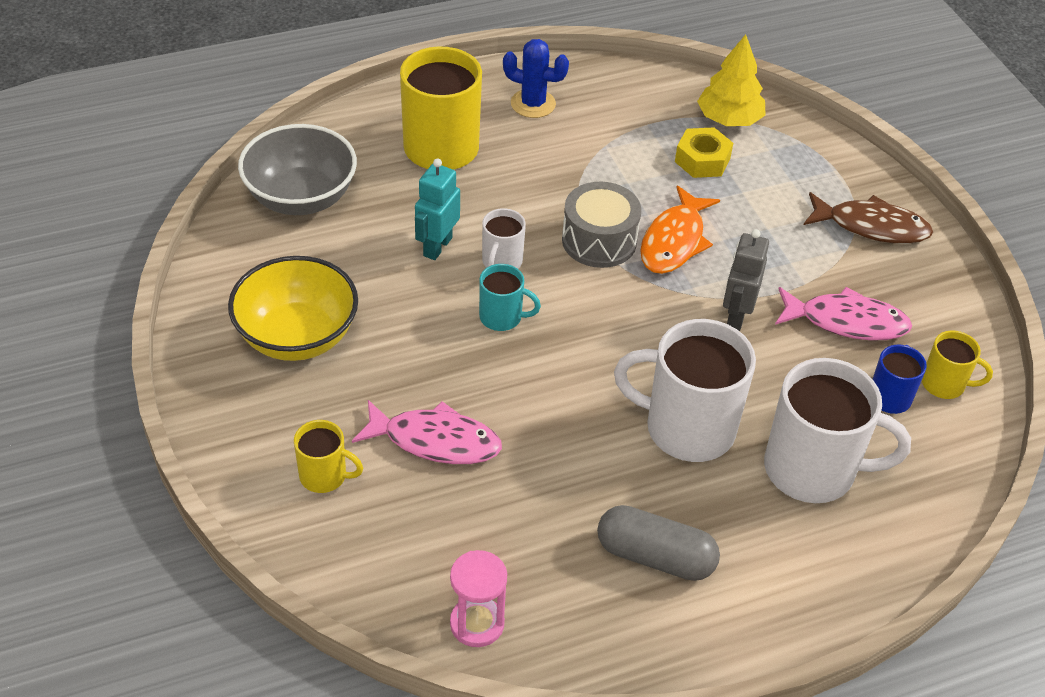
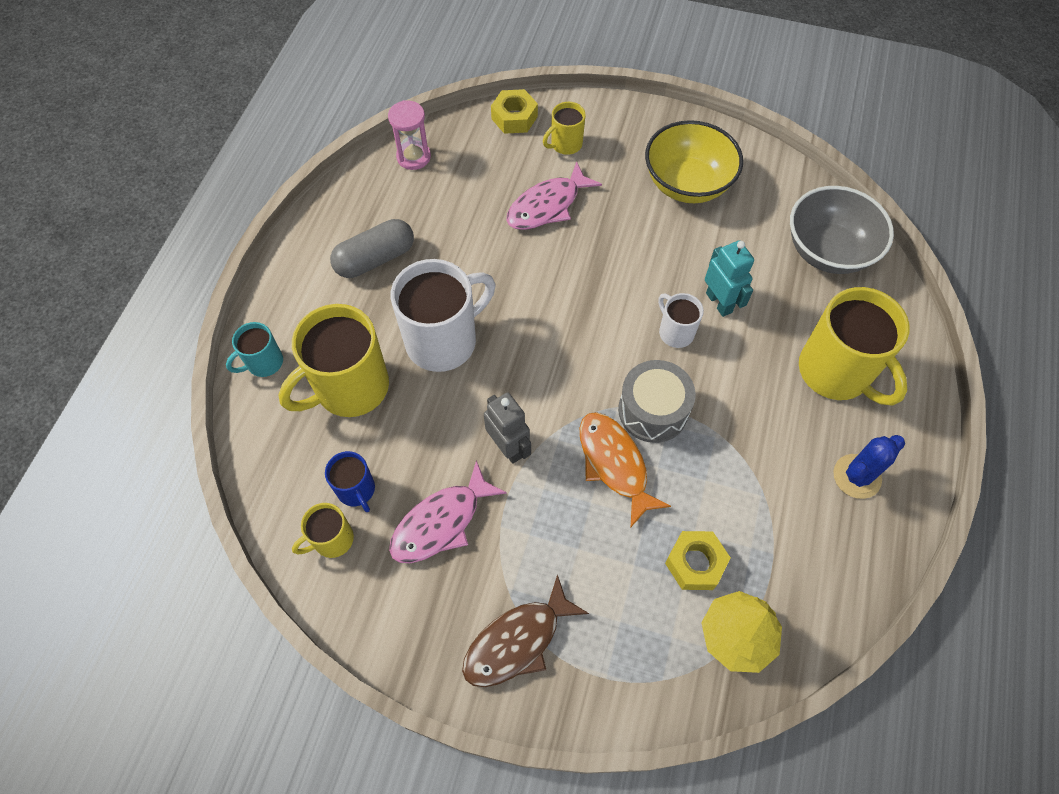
camera: 130 degrees right, 15 degrees up
turquoise mug [479,264,541,331] -> turquoise mug moved to [226,322,283,377]
white mug [764,358,911,503] -> yellow mug [279,304,389,417]
none -> yellow nut [491,89,538,134]

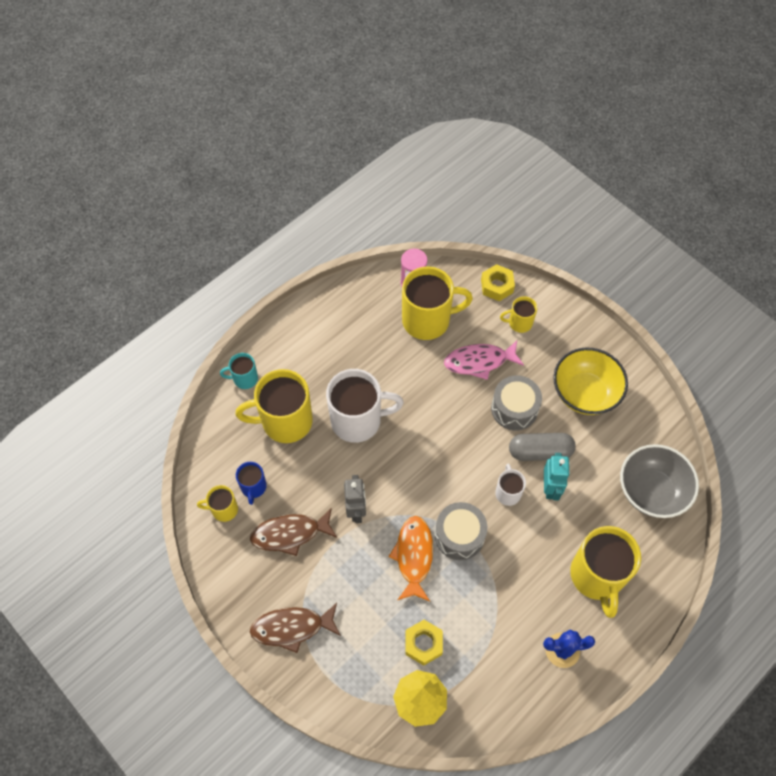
camera: 30 degrees right, 0 degrees up
grey capsule [330,219,414,278] -> grey capsule moved to [509,433,576,461]
pink fish [389,460,507,563] -> brown fish [250,508,337,556]
none -> yellow mug [402,267,473,340]
none -> grey drum [491,375,542,431]

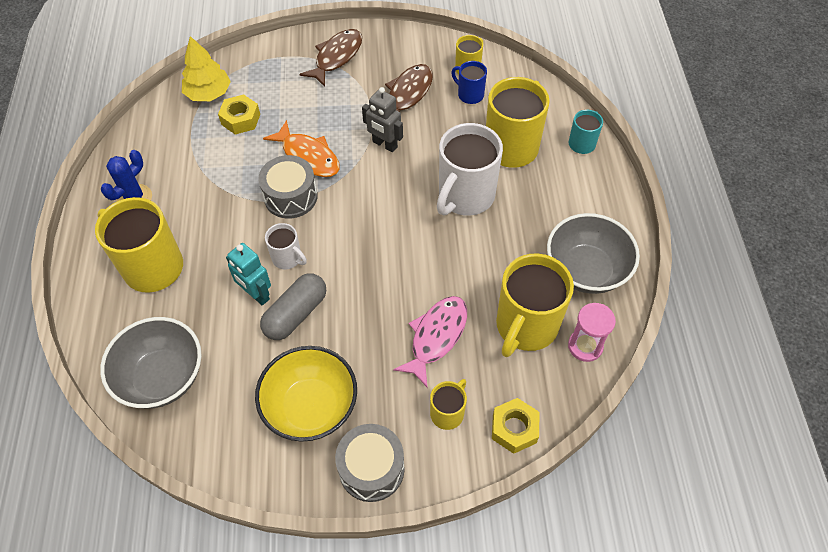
camera: 130 degrees right, 5 degrees down
grey drum [491,375,542,431] -> grey drum moved to [335,424,405,502]
none -> grey bowl [547,213,640,294]

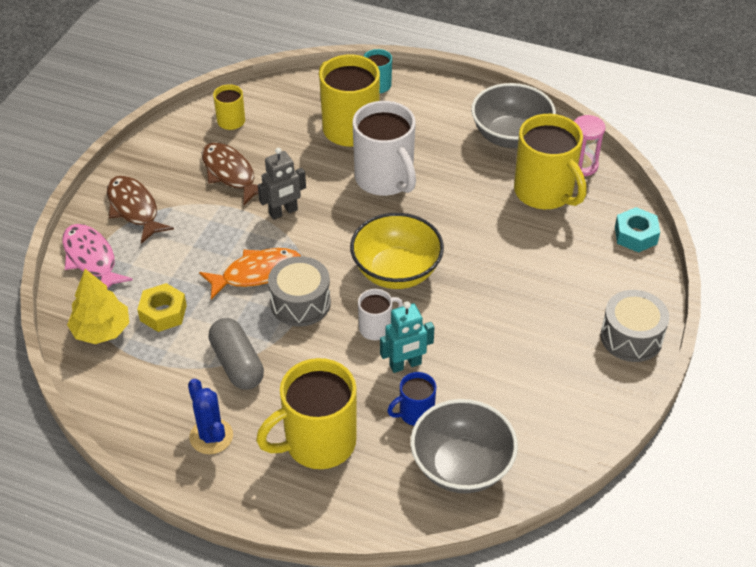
camera: 65 degrees left, 10 degrees down
yellow bowl [255,346,357,442] -> yellow bowl moved to [350,213,444,289]
grey capsule [260,273,326,340] -> grey capsule moved to [209,318,264,390]
pink fish [393,296,467,387] -> pink fish moved to [62,224,133,289]
yellow mug [430,379,467,430] -> none
blue mug [451,61,487,104] -> blue mug moved to [387,372,436,426]
yellow nut [492,398,540,454] -> turquoise nut [615,207,660,253]

